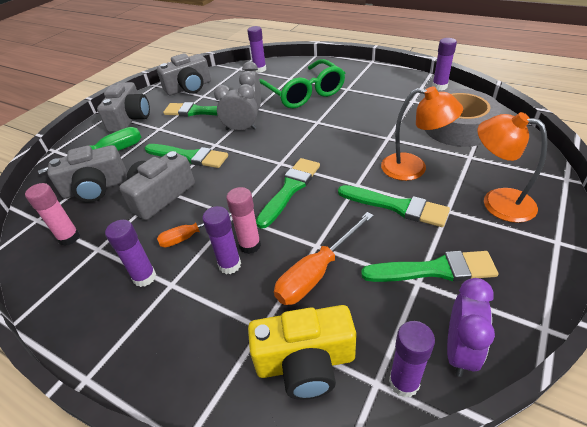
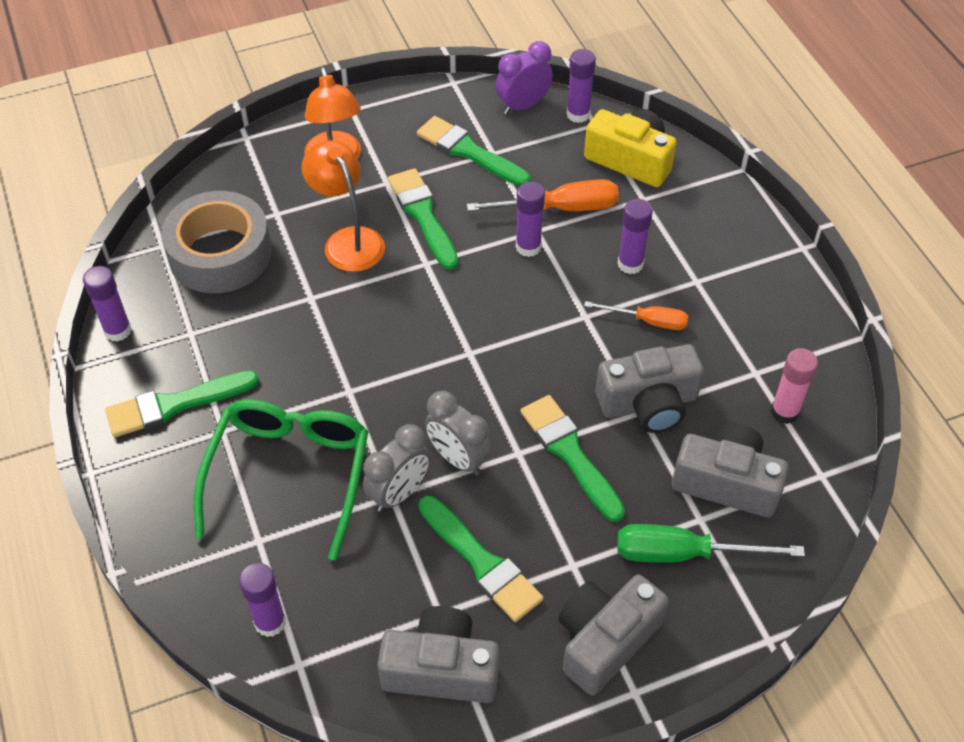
camera: 145 degrees left, 10 degrees up
purple glue stick [105,220,156,287] -> purple glue stick moved to [516,182,545,257]
pink glue stick [226,187,261,254] -> none
green brush [256,158,320,229] -> green brush moved to [105,370,259,437]

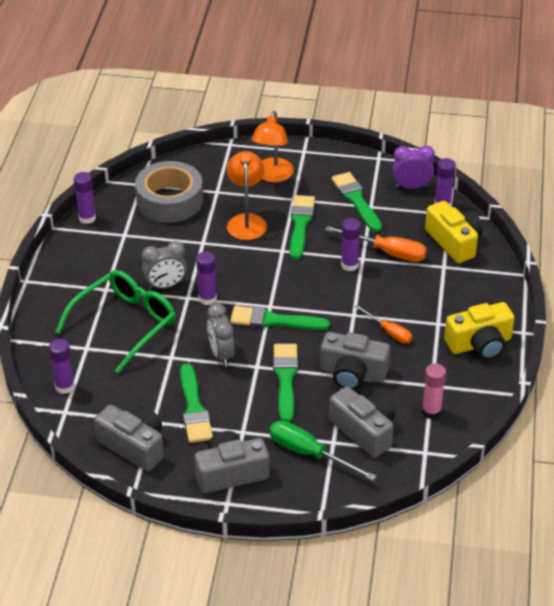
camera: 30 degrees right, 10 degrees down
green brush [105,370,259,437] -> green brush moved to [230,306,330,330]
grey clock [363,424,430,512] -> grey clock moved to [142,241,187,290]
purple glue stick [618,199,653,274] -> purple glue stick moved to [196,251,217,305]
none -> yellow camera [444,302,514,360]

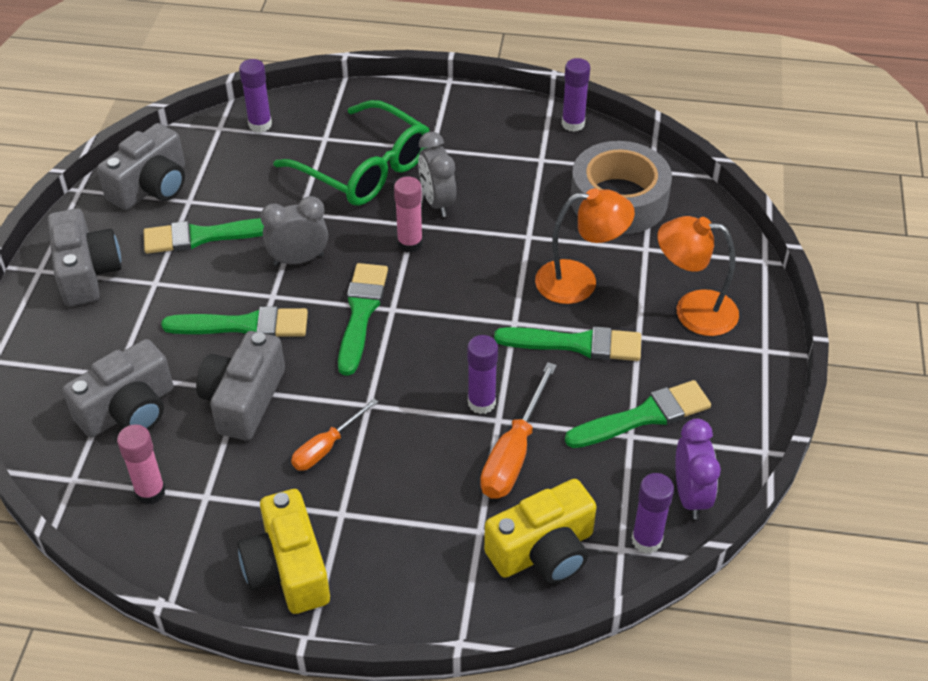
camera: 90 degrees right, 5 degrees up
purple glue stick [196,251,217,305] -> pink glue stick [394,177,423,253]
green screwdriver [269,420,377,481] -> none

